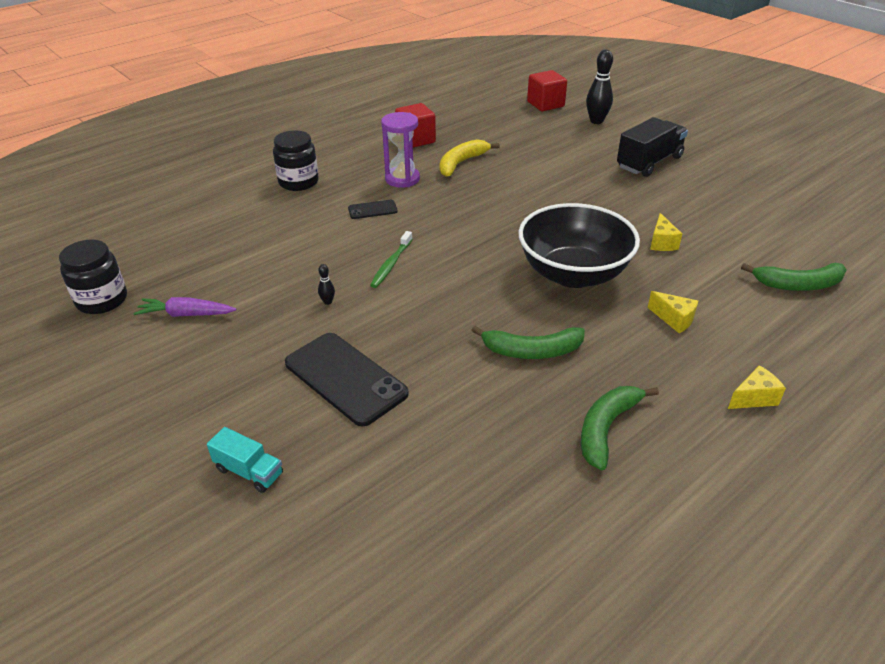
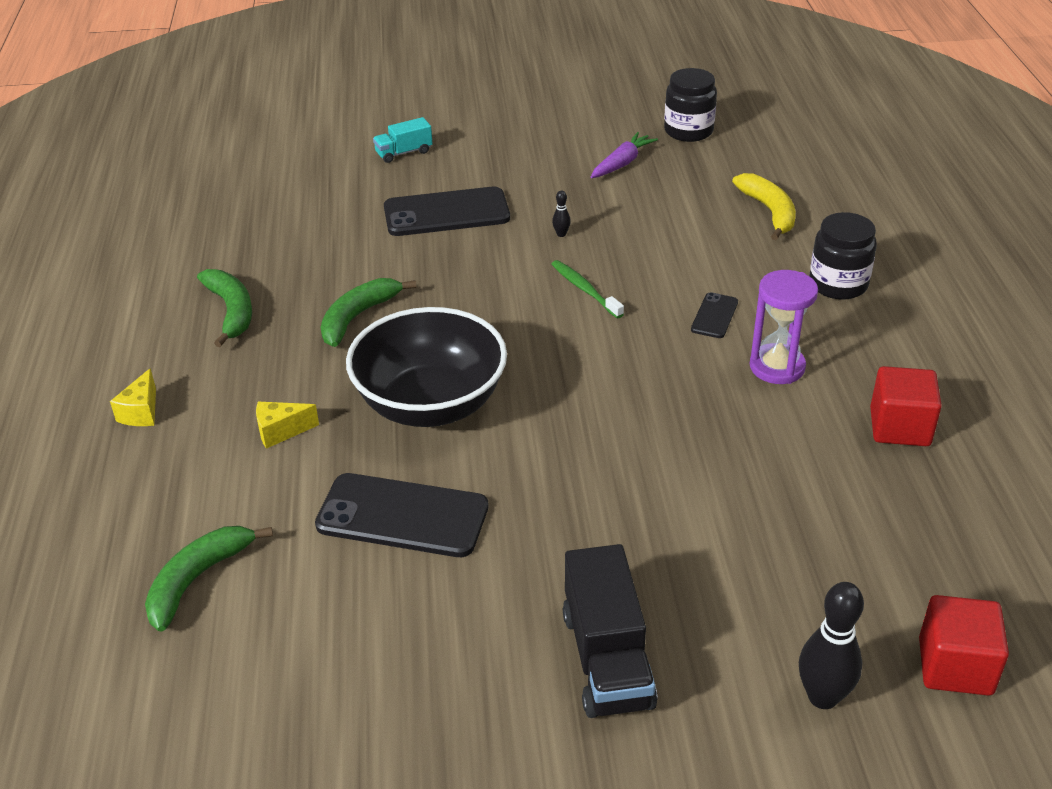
camera: 125 degrees right, 0 degrees up
yellow banana [440,139,500,177] -> yellow banana moved to [732,173,796,240]
yellow cheese [650,213,682,251] -> black phone [315,473,489,557]

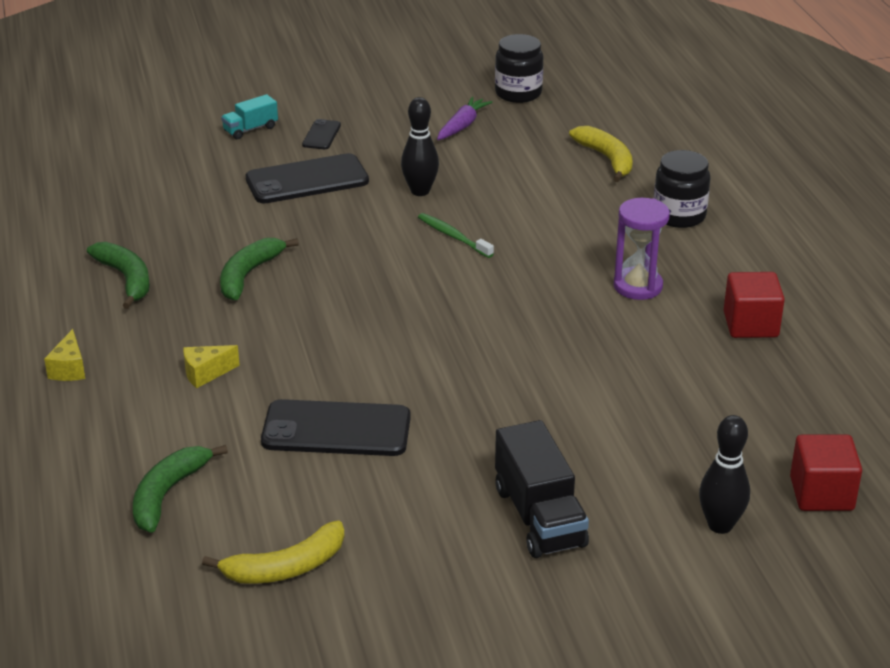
camera: 10 degrees left, 5 degrees down
black bowl [346,307,507,427] -> none
black bowling pin [552,190,571,237] -> black bowling pin [401,97,439,196], size x2.21
black phone [691,292,738,338] -> black phone moved to [302,119,341,149]
none -> yellow banana [202,520,345,584]

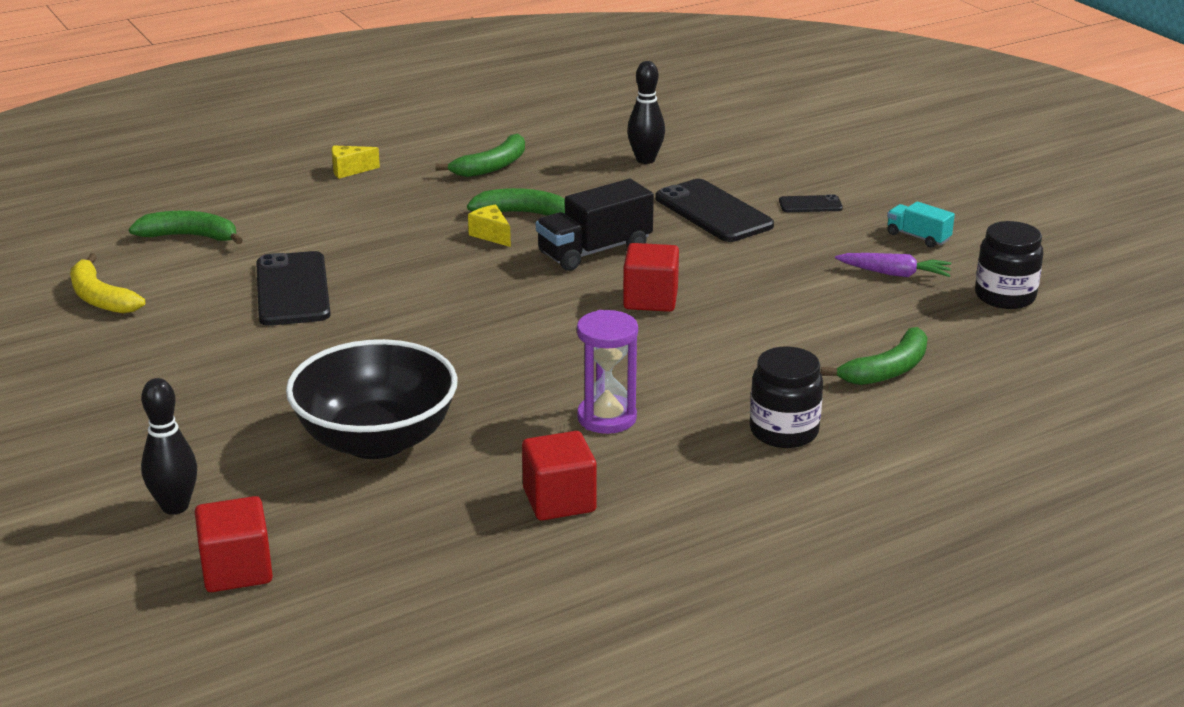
camera: 75 degrees right, 5 degrees down
yellow cheese [183,345,240,388] -> yellow cheese moved to [468,204,511,247]
turquoise truck [221,94,278,139] -> turquoise truck moved to [887,201,955,248]
black bowling pin [401,97,439,196] -> black bowling pin moved to [627,61,665,164]
green toothbrush [418,213,494,258] -> red cube [623,243,679,312]
black truck [495,420,589,558] -> black truck moved to [536,179,654,271]
yellow banana [569,126,633,182] -> green banana [821,327,928,385]
none -> black bowl [286,339,458,459]

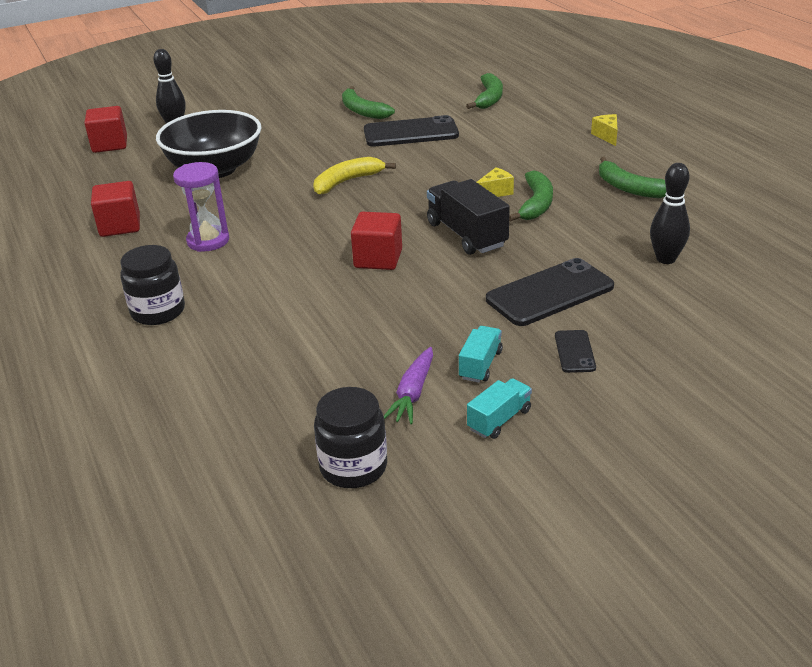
camera: 95 degrees right, 5 degrees up
yellow banana [70,253,145,314] -> yellow banana moved to [313,157,396,195]
green banana [821,327,928,385] -> green banana moved to [342,86,395,119]
none -> turquoise truck [459,326,503,383]

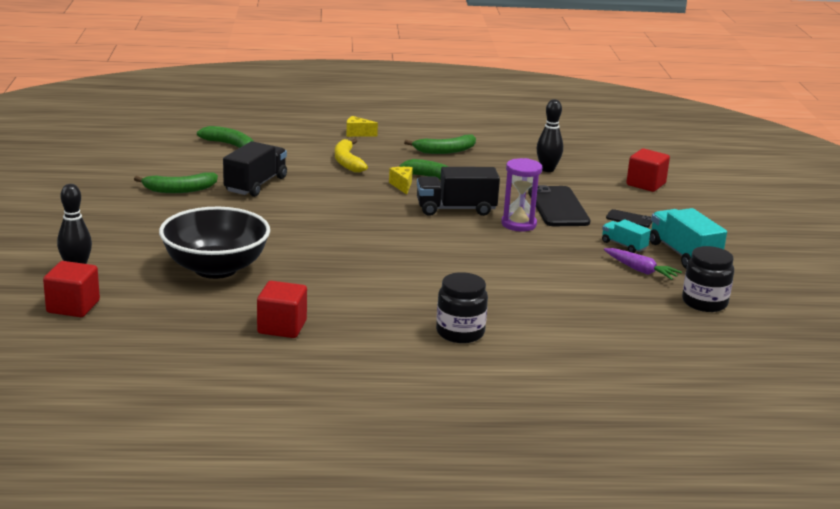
camera: 70 degrees left, 10 degrees down
purple hourglass [173,162,229,252] -> purple hourglass moved to [501,158,542,232]
yellow banana [313,157,396,195] -> yellow banana moved to [335,139,368,172]
red cube [351,212,402,270] -> red cube moved to [626,149,670,192]
black phone [364,115,459,147] -> black truck [223,141,287,197]
turquoise truck [467,378,532,439] -> turquoise truck [650,208,727,269], size x1.79

